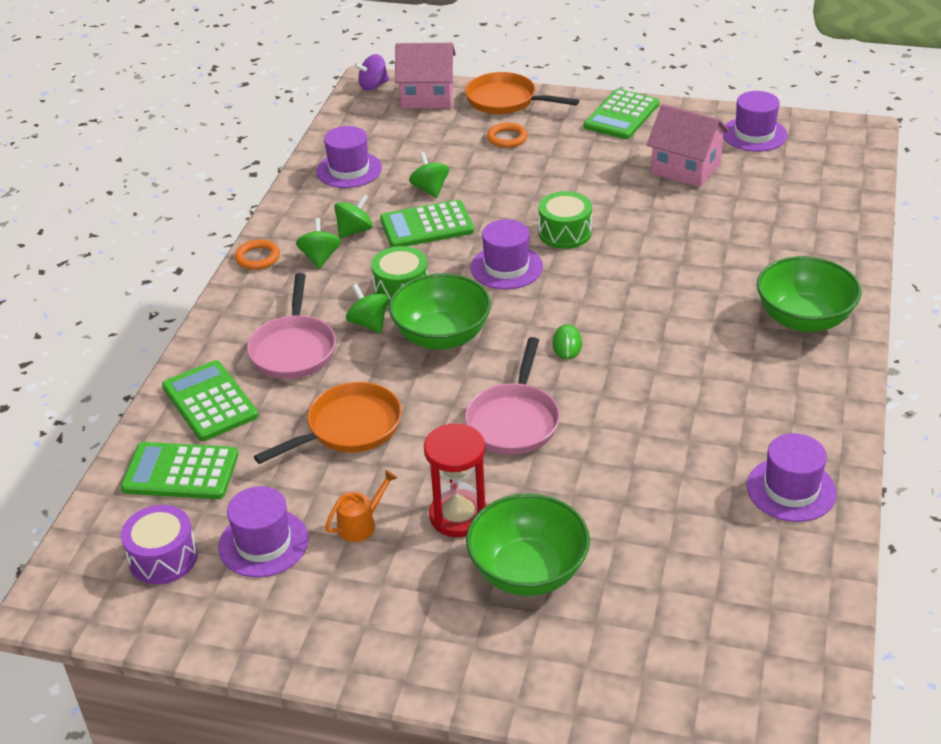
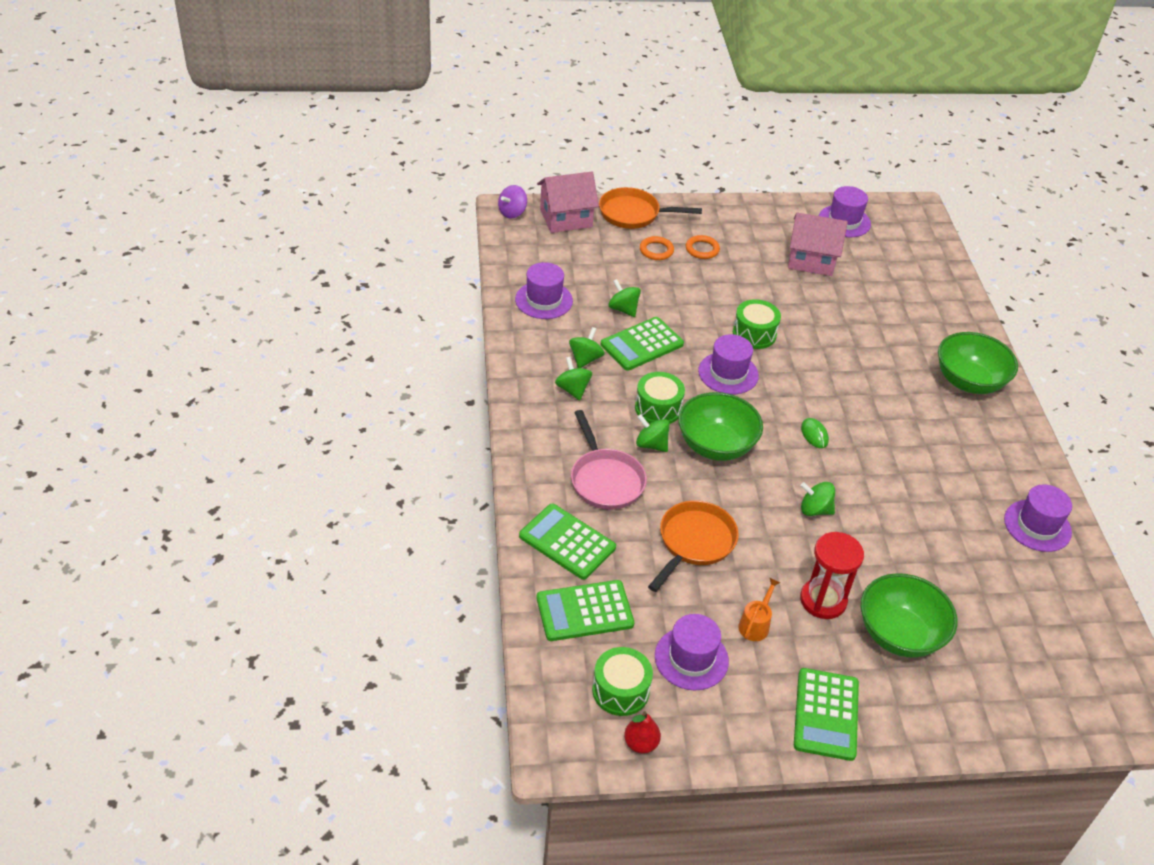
camera: 25 degrees left, 5 degrees up
purple drum [121,505,198,584] -> green drum [592,647,653,716]
orange ring [235,239,280,270] -> orange ring moved to [686,235,720,259]
pink pan [465,337,560,455] -> green spinning top [801,482,835,516]
green calculator [584,89,659,139] -> green calculator moved to [794,668,859,761]
none -> red pear [624,711,661,754]

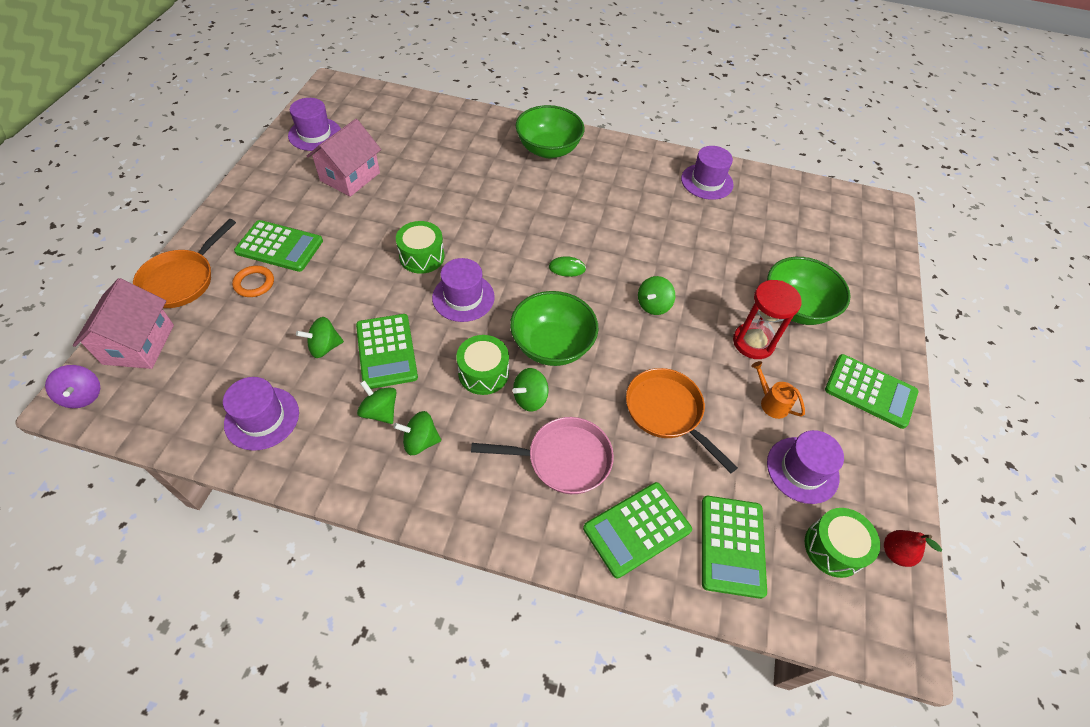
camera: 70 degrees left, 10 degrees up
orange ring [686,235,720,259] -> green calculator [234,220,323,272]

